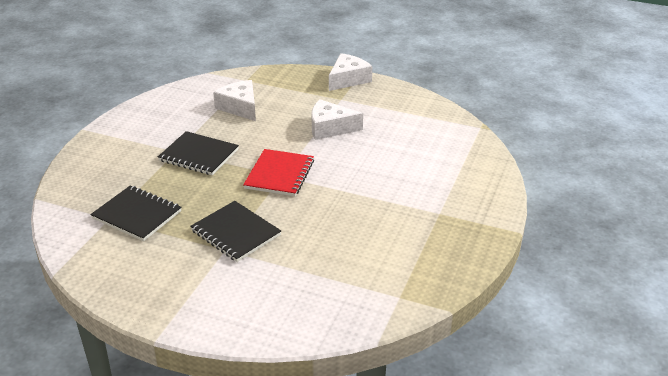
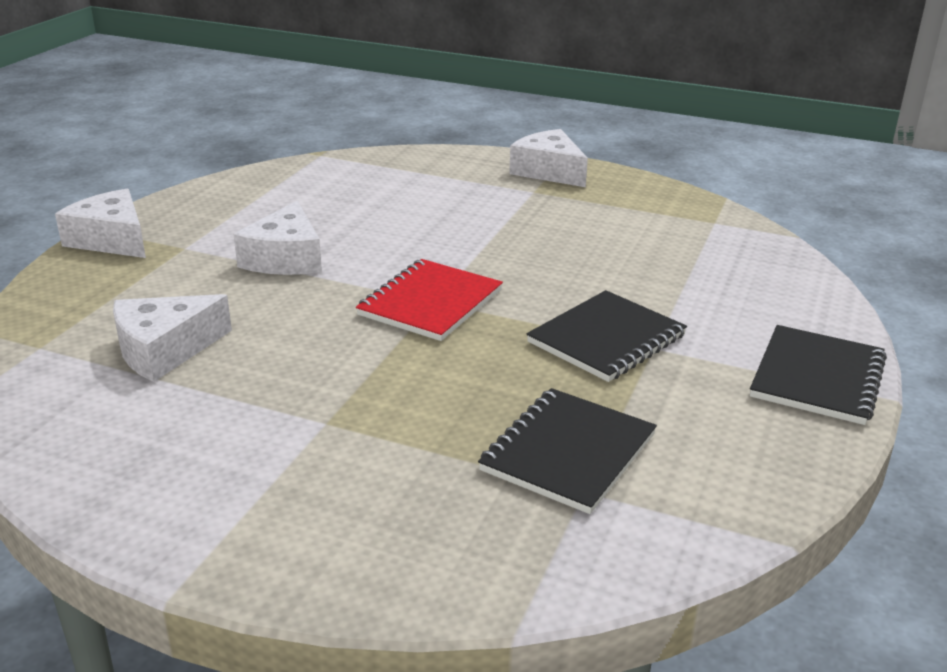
camera: 90 degrees left, 5 degrees down
black notebook [158,131,239,175] -> black notebook moved to [750,325,887,425]
red notebook [243,149,314,196] -> red notebook turned 75 degrees counterclockwise [356,259,503,341]
none -> white cheese [509,129,588,187]

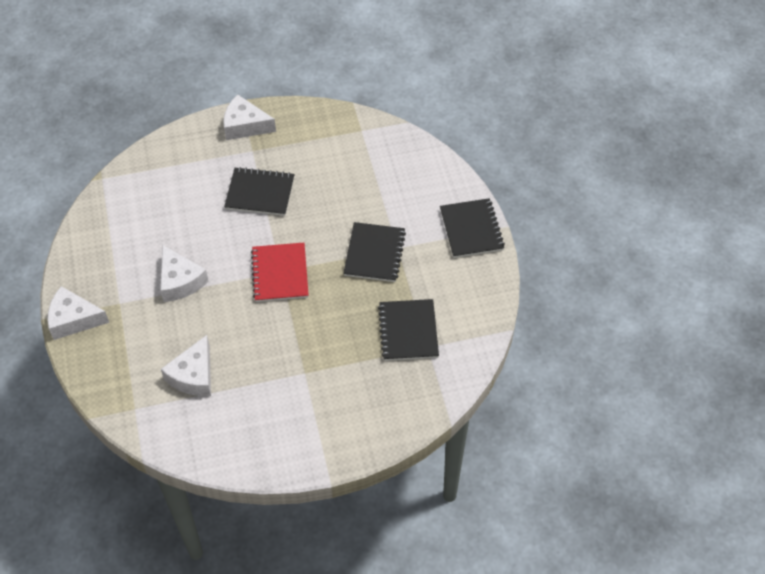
camera: 35 degrees left, 25 degrees up
none -> black notebook [224,167,295,216]

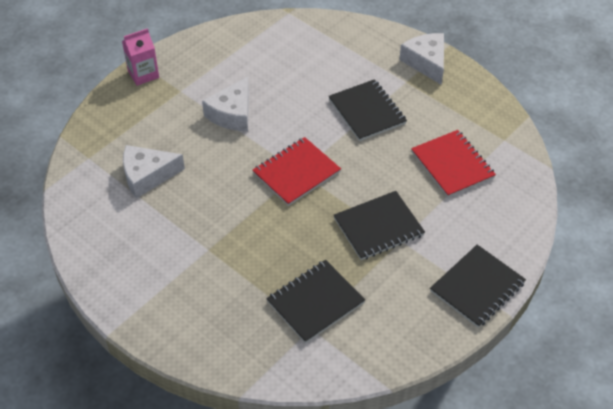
camera: 55 degrees right, 5 degrees down
white cheese [47,286,109,340] -> pink carton [122,28,159,86]
none -> red notebook [411,130,496,197]

